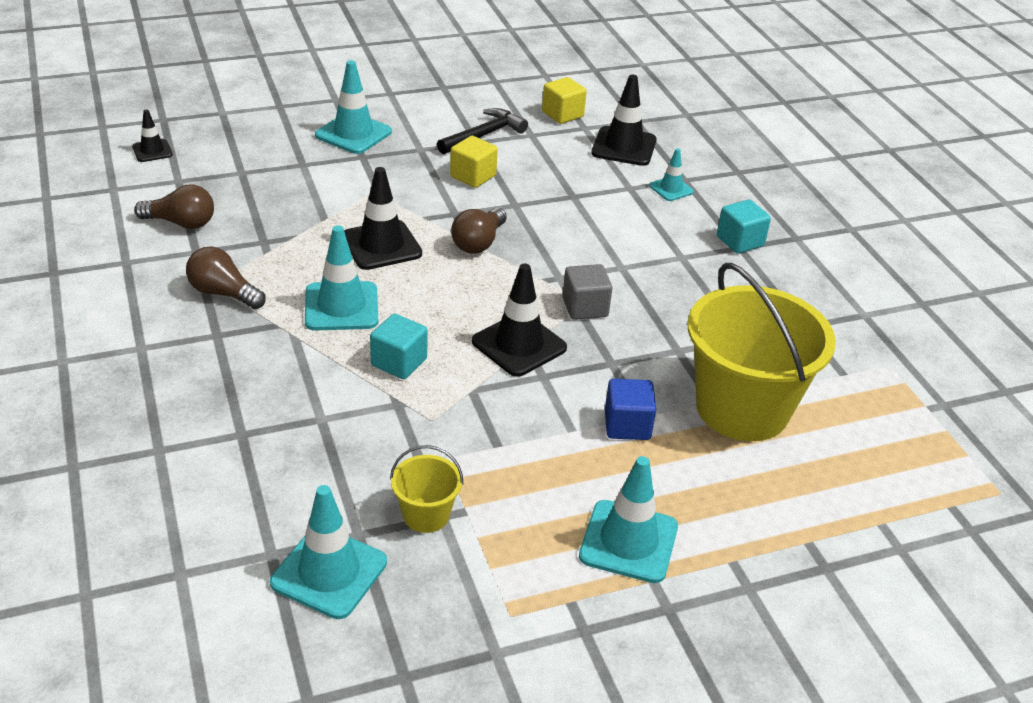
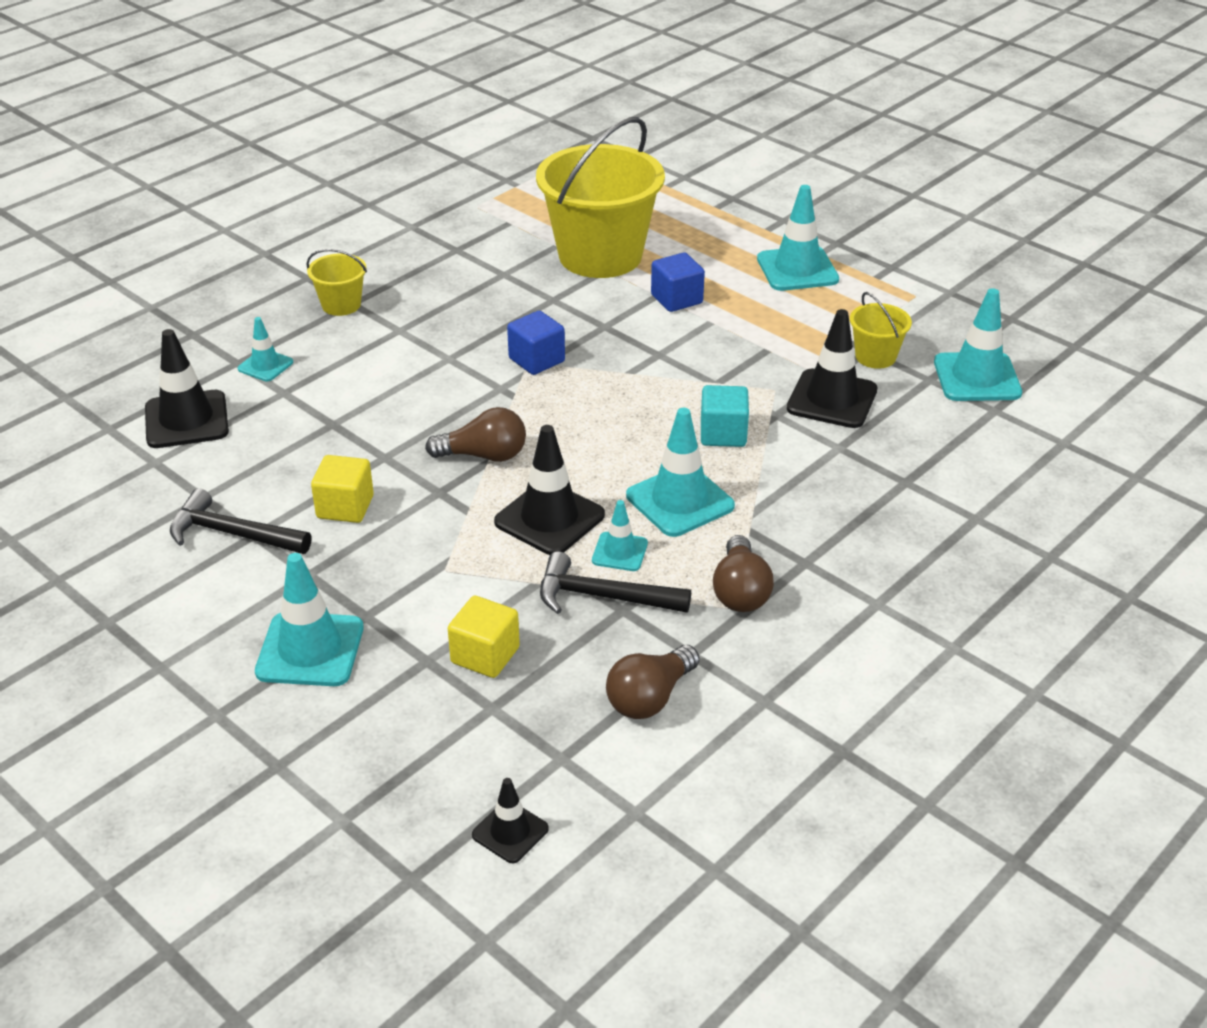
camera: 115 degrees left, 0 degrees up
brown light bulb [134,185,214,229] -> brown light bulb turned 120 degrees counterclockwise [606,645,700,719]
black traffic cone [472,264,567,377] -> black traffic cone moved to [787,309,878,428]
yellow cube [542,77,587,124] -> yellow cube moved to [448,596,520,678]
grey cube [563,264,612,320] -> blue cube [507,311,565,375]
turquoise cube [717,199,771,253] -> yellow bucket [307,249,367,316]
none -> black hammer [540,551,691,614]
none -> turquoise traffic cone [592,500,648,571]

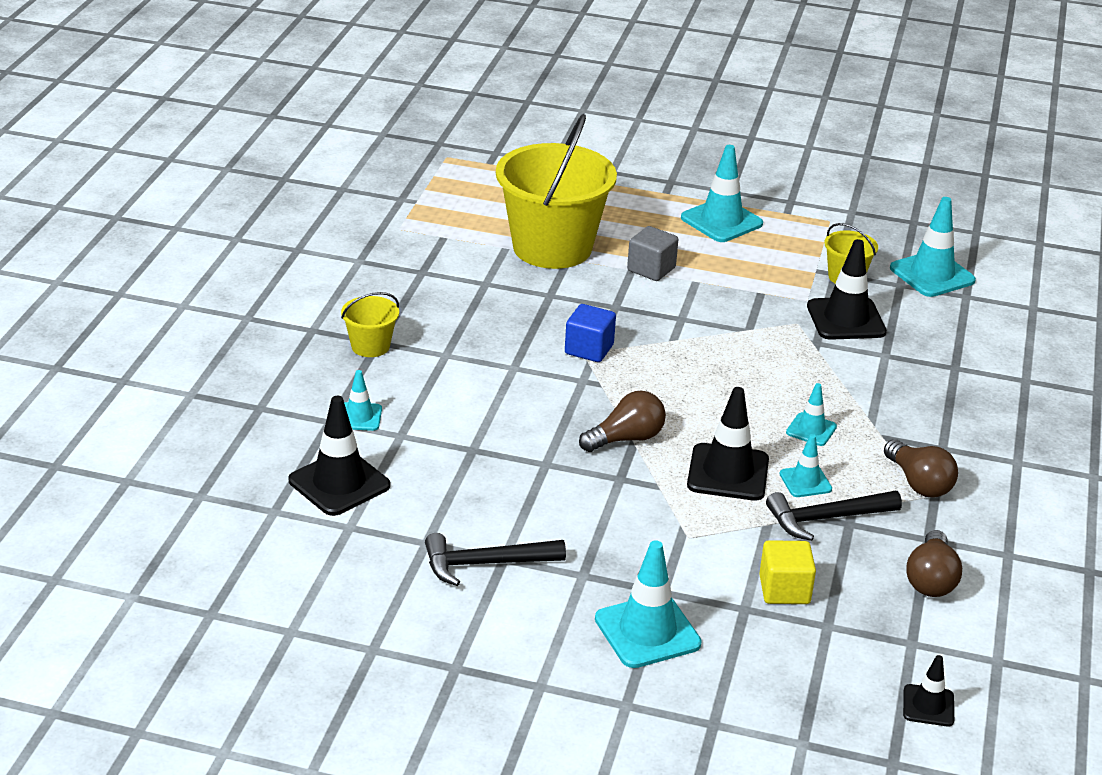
camera: 30 degrees left, 5 degrees down
yellow cube [311,455,374,523] -> none
turquoise traffic cone [626,408,735,537] -> turquoise traffic cone [786,383,837,446], size x0.56
blue cube [651,253,705,312] -> grey cube [627,226,678,281]
turquoise cube [701,385,749,447] -> none

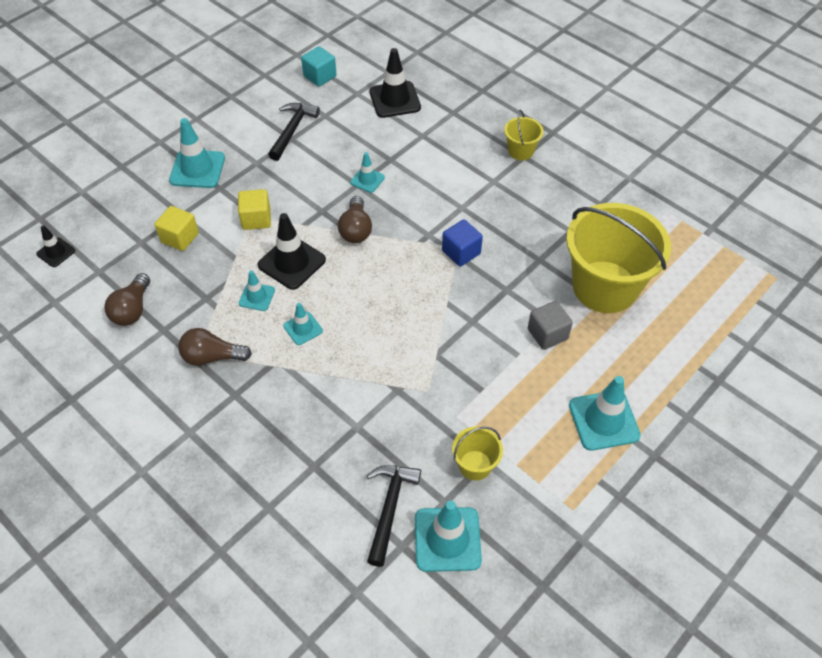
camera: 120 degrees right, 20 degrees up
turquoise traffic cone [344,370,382,431] -> turquoise traffic cone moved to [350,152,385,193]
black hammer [766,491,902,541] -> black hammer moved to [367,465,421,567]
black traffic cone [807,239,887,340] -> none
brown light bulb [906,530,962,597] -> brown light bulb turned 120 degrees counterclockwise [104,273,150,326]
none -> yellow cube [238,189,271,230]
none -> turquoise cube [301,46,337,87]

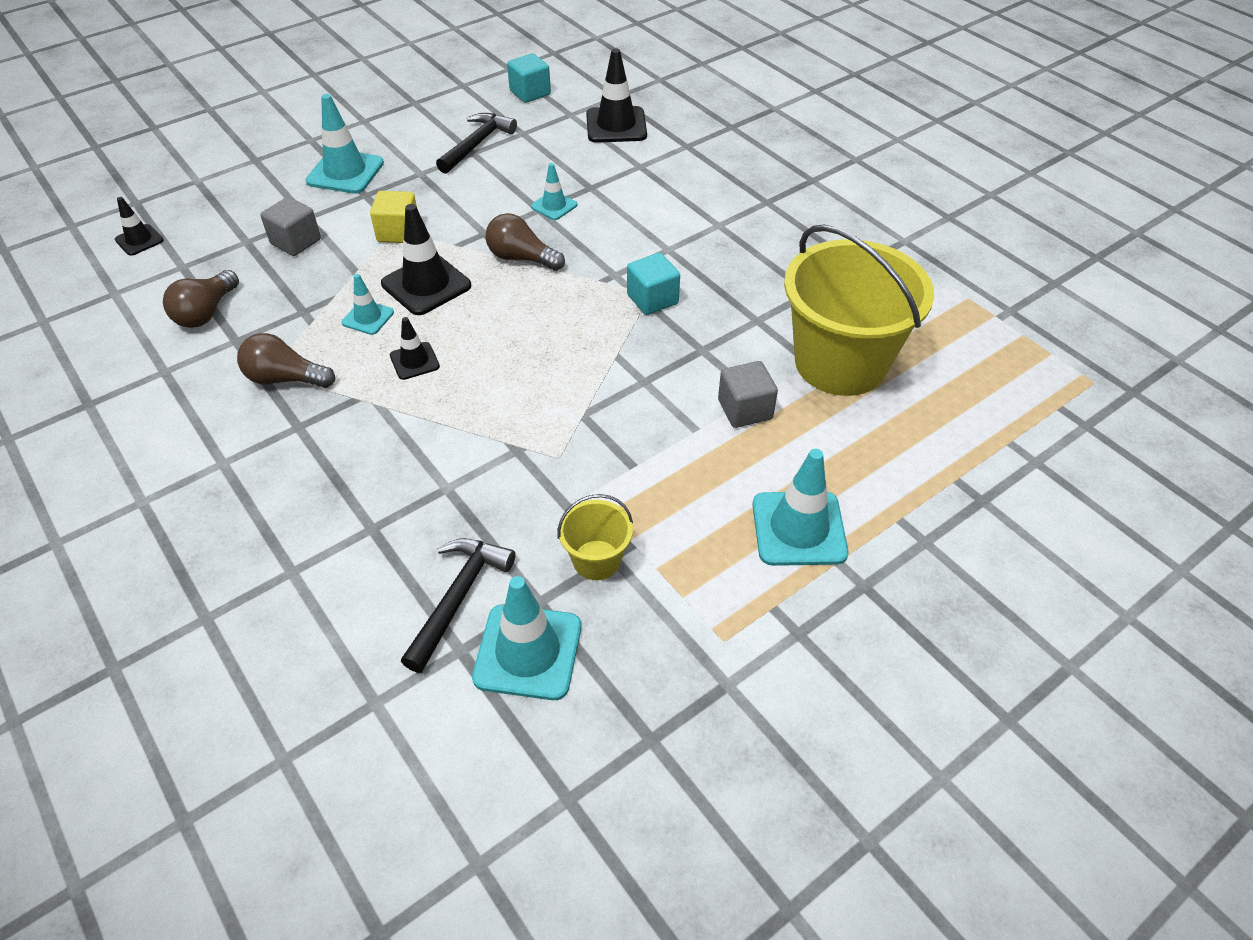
camera: 10 degrees right, 5 degrees down
yellow cube [155,206,199,251] -> grey cube [260,197,321,256]
turquoise traffic cone [284,303,323,345] -> black traffic cone [390,317,440,380]
brown light bulb [338,196,372,243] -> brown light bulb turned 105 degrees clockwise [485,213,565,271]
blue cube [442,219,483,266] -> turquoise cube [627,253,680,315]
yellow bucket [504,110,544,160] -> none

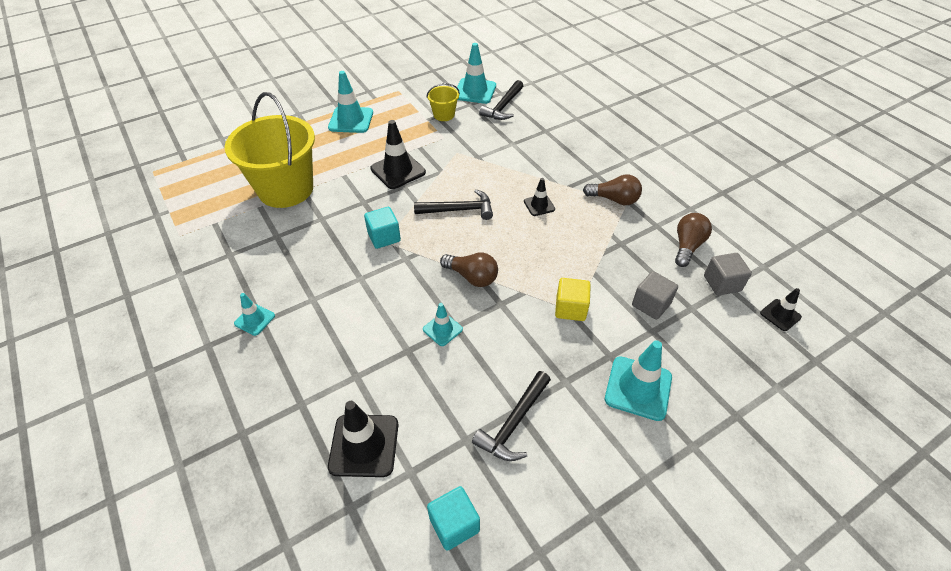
camera: 175 degrees left, 0 degrees up
turquoise traffic cone [342,274,394,335] -> turquoise traffic cone moved to [234,293,275,336]
black traffic cone [381,204,471,315] -> black traffic cone moved to [370,120,426,189]
grey cube [718,361,778,428] -> grey cube moved to [704,253,752,296]
none -> black hammer [414,189,493,220]

